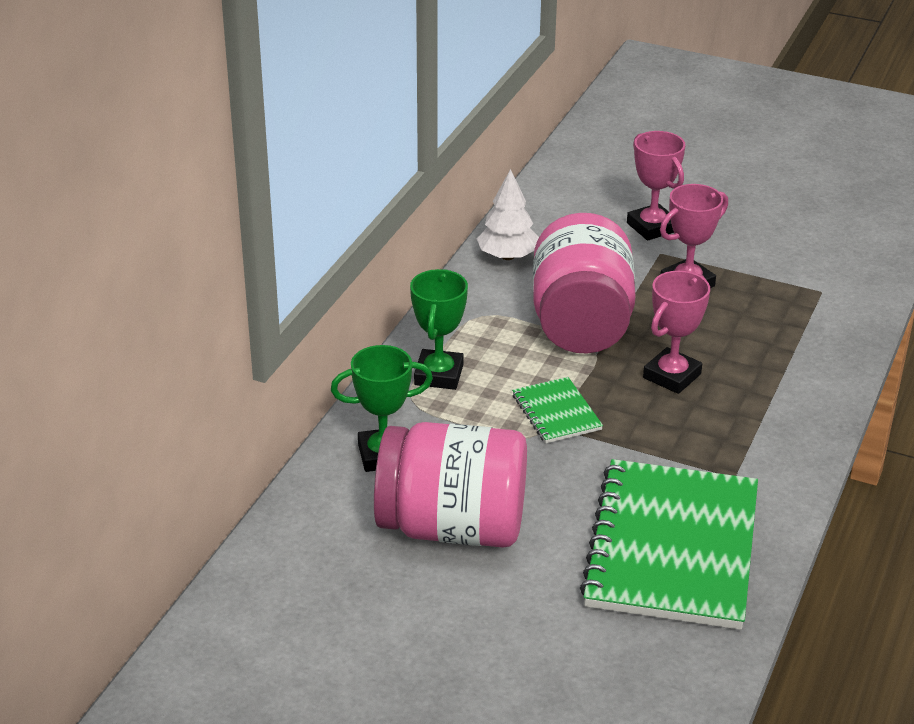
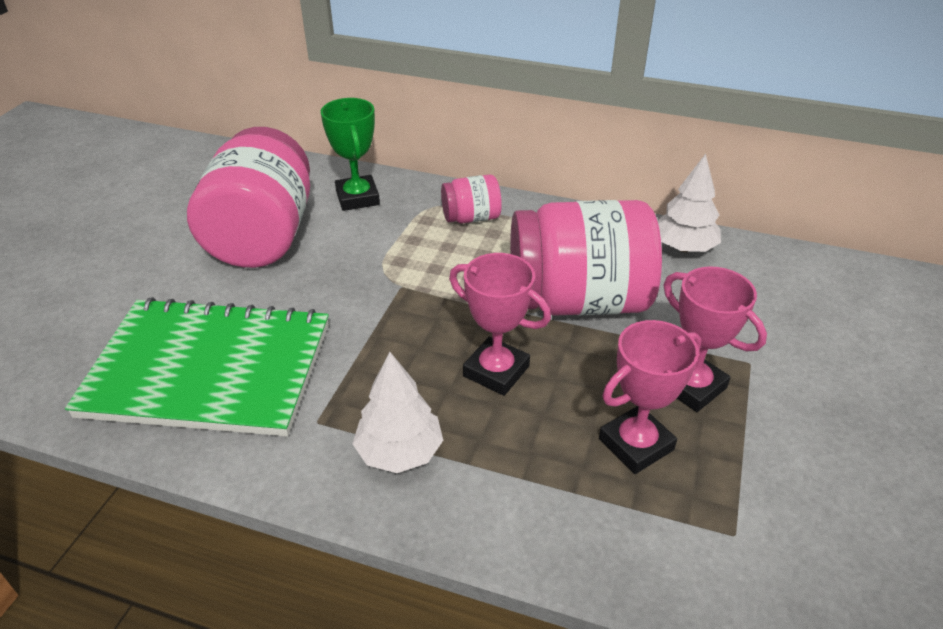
camera: 85 degrees right, 5 degrees up
green trophy [410,269,468,390] -> pink jar [441,174,502,223]
green notebook [512,377,603,443] -> none
pink trophy [627,131,685,241] -> pink trophy moved to [599,320,701,474]
none -> white tree [352,352,443,473]

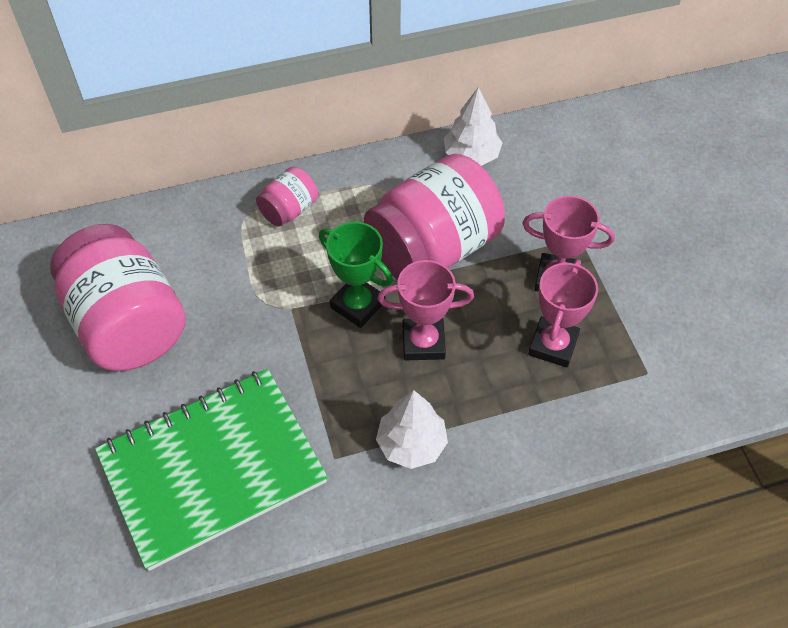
camera: 35 degrees left, 15 degrees up
green trophy [321,98,380,211] -> green trophy moved to [319,222,393,328]

